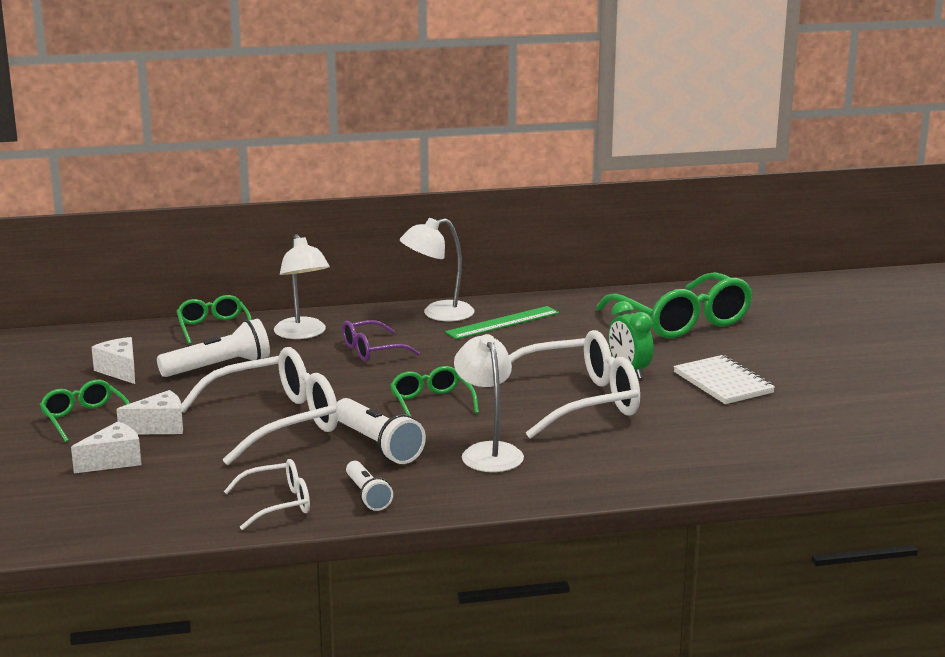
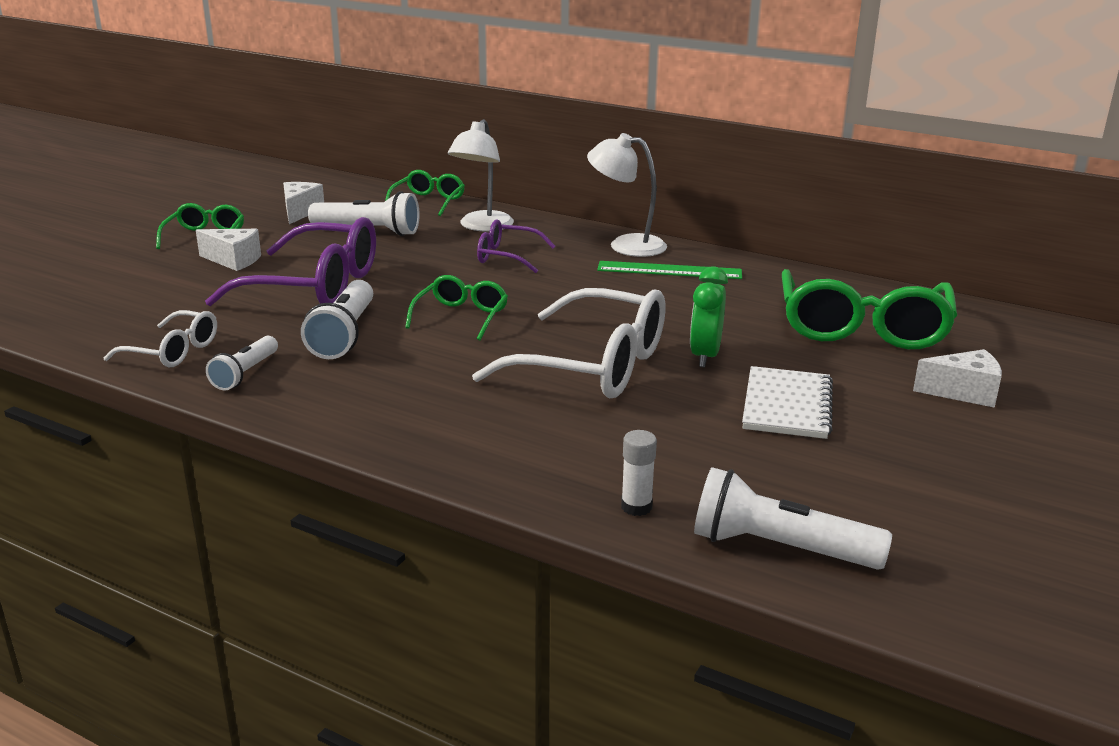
camera: 40 degrees right, 5 degrees up
white cheese [71,421,142,473] -> white cheese moved to [913,349,1002,408]
white glasses [181,347,338,465] -> purple glasses [205,217,376,306]
white lamp [454,334,524,472] -> none
none -> white glue stick [621,430,657,516]
none -> white flashlight [694,467,892,570]

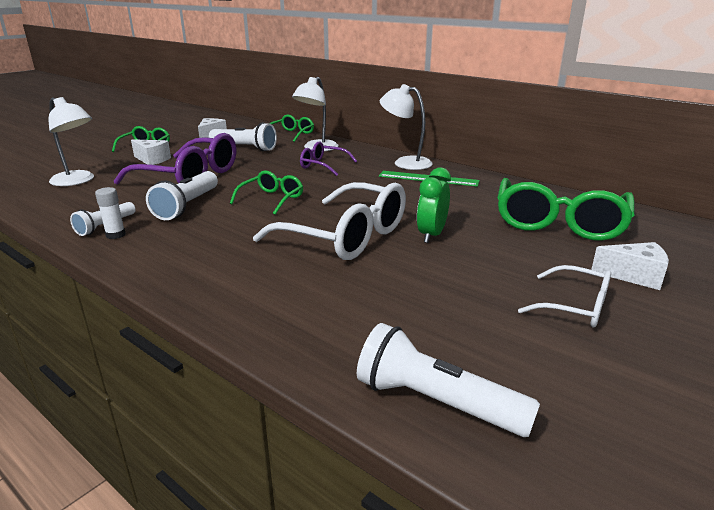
camera: 10 degrees right, 0 degrees up
white glasses [104,310,217,367] -> white glasses moved to [518,265,611,327]
white glue stick [621,430,657,516] -> white glue stick moved to [95,187,126,239]
white notebook [742,366,833,439] -> none
none -> white lamp [49,97,94,186]

